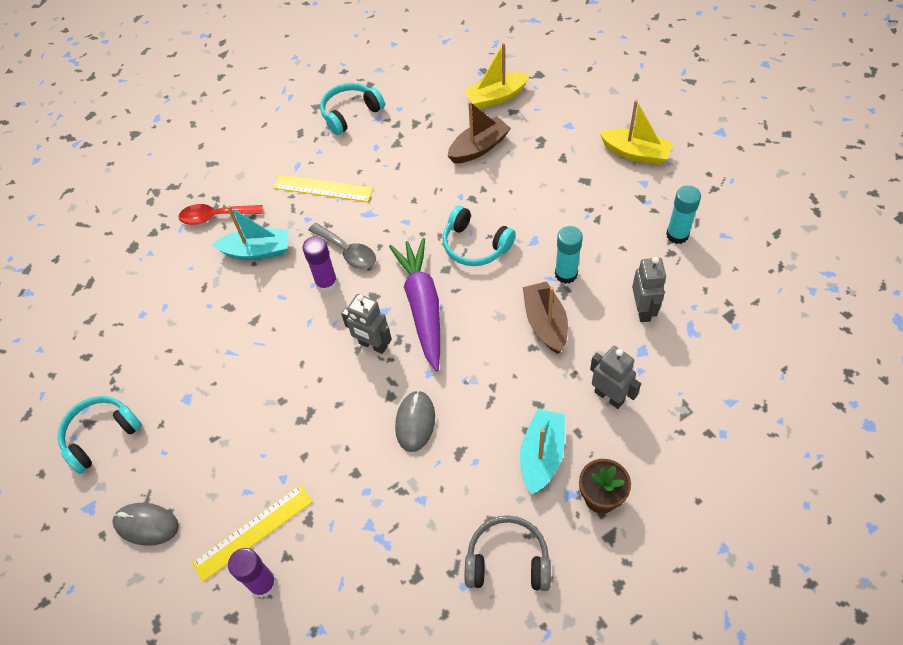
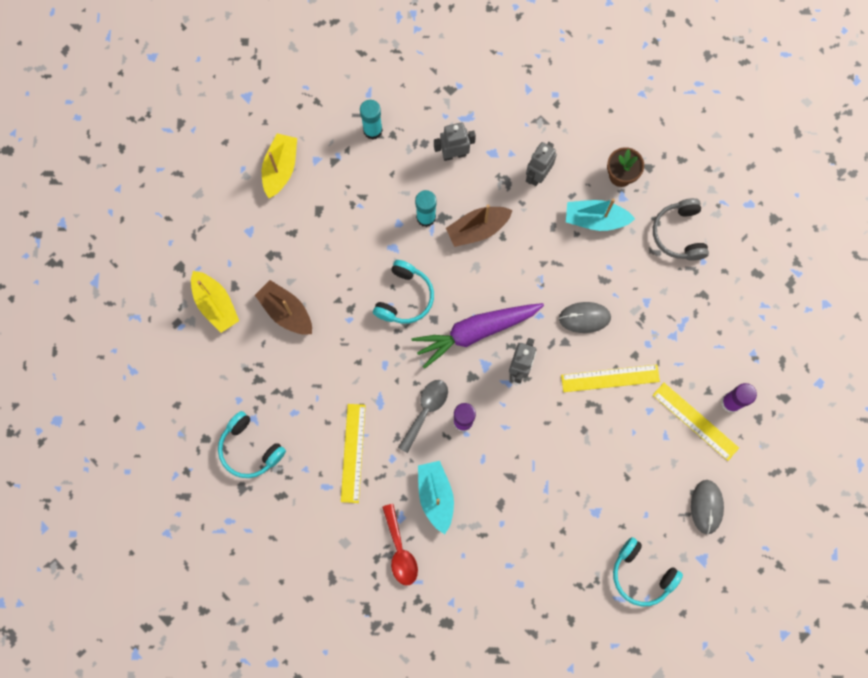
camera: 105 degrees left, 20 degrees up
none -> yellow ruler [561,365,660,392]

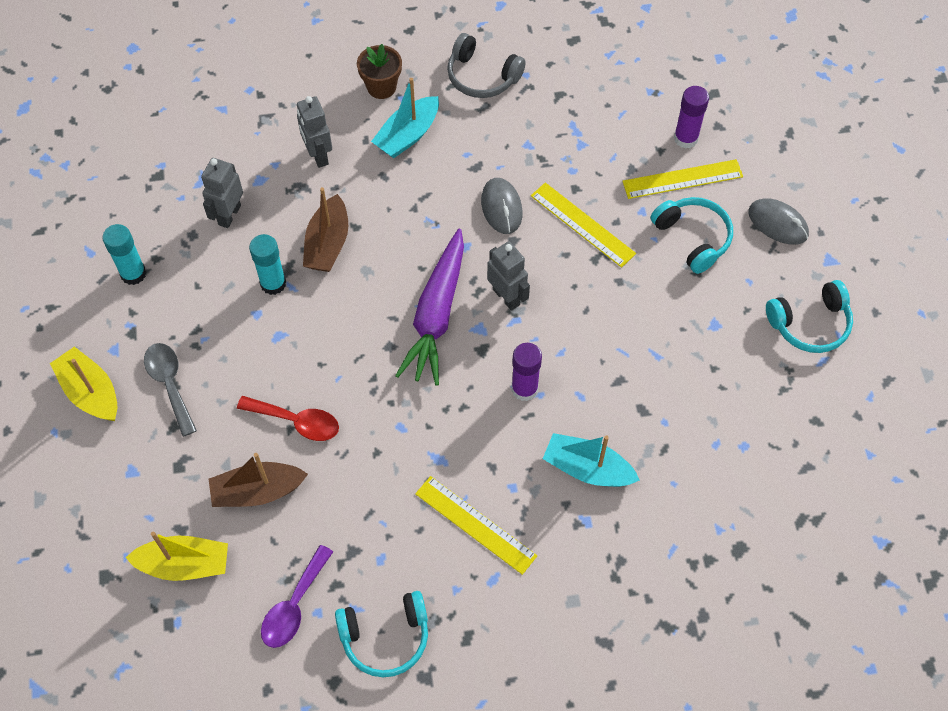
camera: 55 degrees left, 15 degrees down
turquoise headphones [373,260,434,324] -> turquoise headphones moved to [651,197,733,274]
red spoon [382,504,418,585] -> red spoon moved to [237,396,339,441]
grey spoon [398,380,448,453] -> grey spoon moved to [144,343,197,437]
grey mouse [559,302,611,333] -> grey mouse turned 45 degrees counterclockwise [481,178,522,234]
yellow ruler [561,365,660,392] -> yellow ruler turned 75 degrees counterclockwise [531,183,636,268]
none -> purple spoon [261,545,333,648]

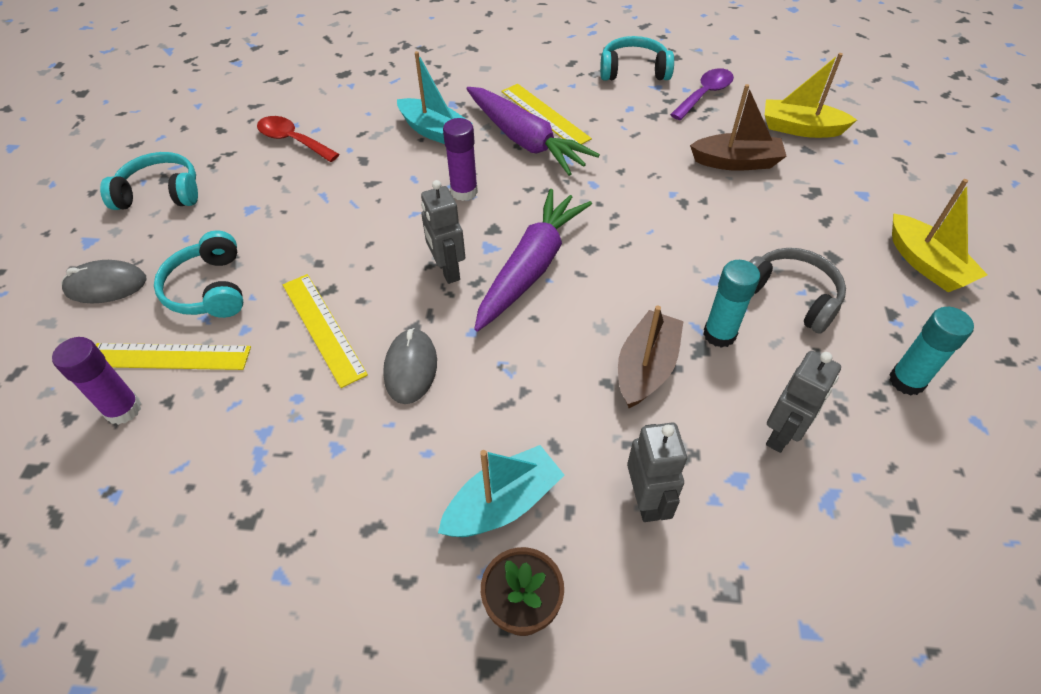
camera: 165 degrees left, 10 degrees down
grey spoon [144,343,197,437] -> none
red spoon [237,396,339,441] -> red spoon moved to [257,116,340,162]
grey headphones [447,33,526,98] -> grey headphones moved to [749,248,846,334]
grey mouse [748,198,809,244] -> grey mouse turned 60 degrees counterclockwise [61,260,147,303]
none -> purple carrot [466,87,600,176]

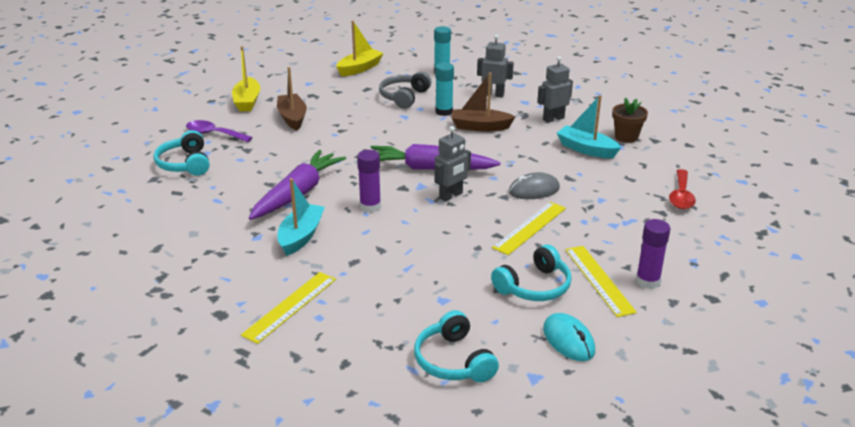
camera: 110 degrees left, 20 degrees down
grey mouse [61,260,147,303] -> turquoise mouse [543,313,595,361]
red spoon [257,116,340,162] -> red spoon moved to [669,169,696,209]
yellow ruler [501,84,592,145] -> yellow ruler moved to [241,272,336,344]

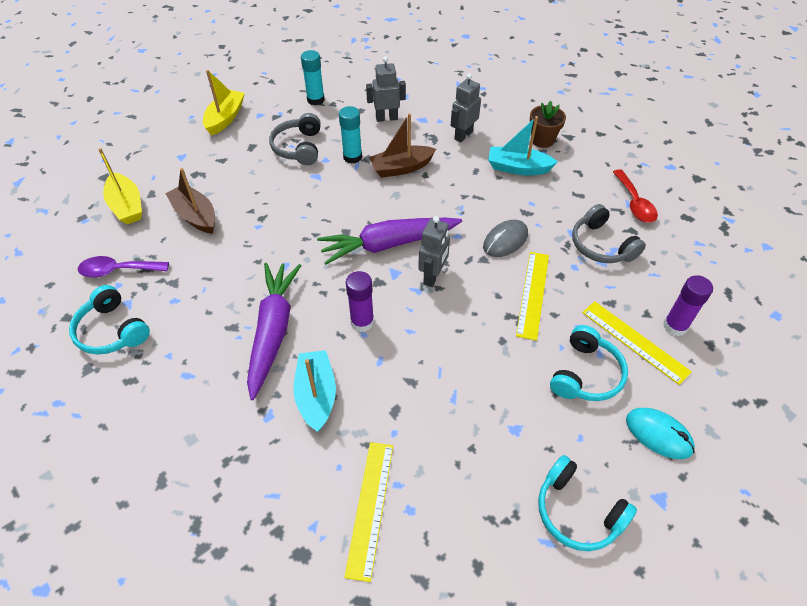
camera: 25 degrees left, 20 degrees up
none -> grey headphones [572,204,646,263]

